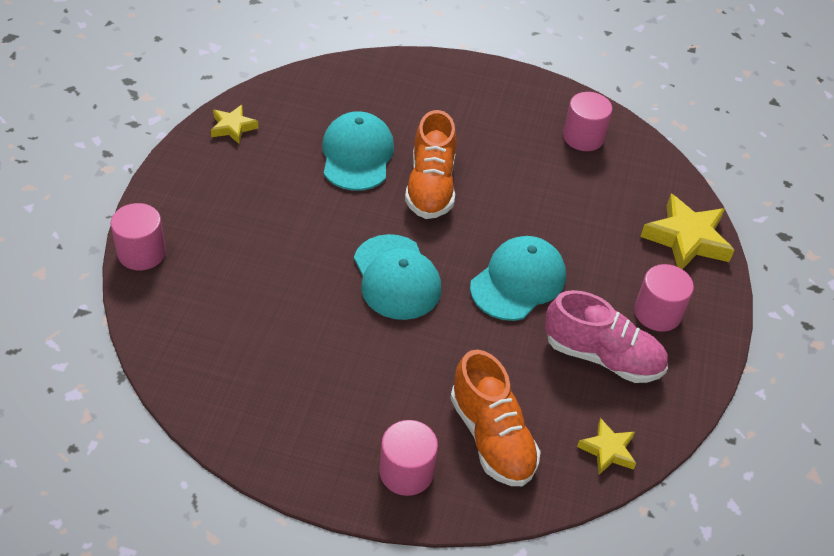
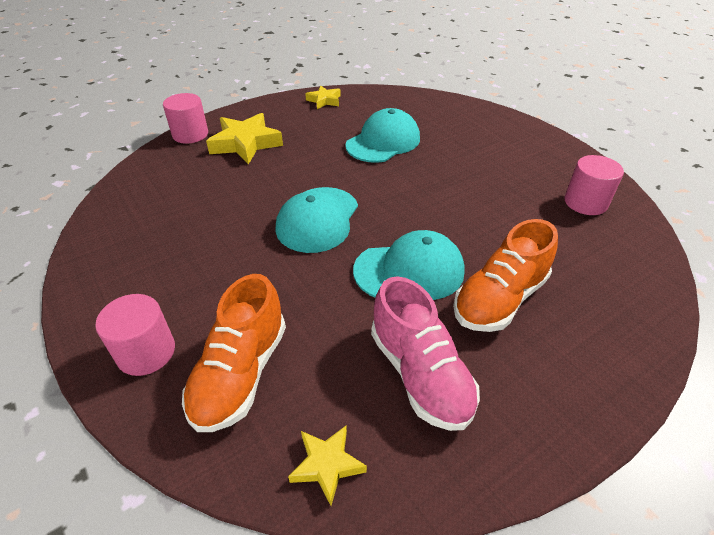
camera: 45 degrees right, 5 degrees down
orange shoe [405,110,457,219] -> orange shoe moved to [453,219,558,332]
pink cylinder [634,264,694,332] -> none
yellow star [640,194,734,269] -> yellow star moved to [206,113,283,164]

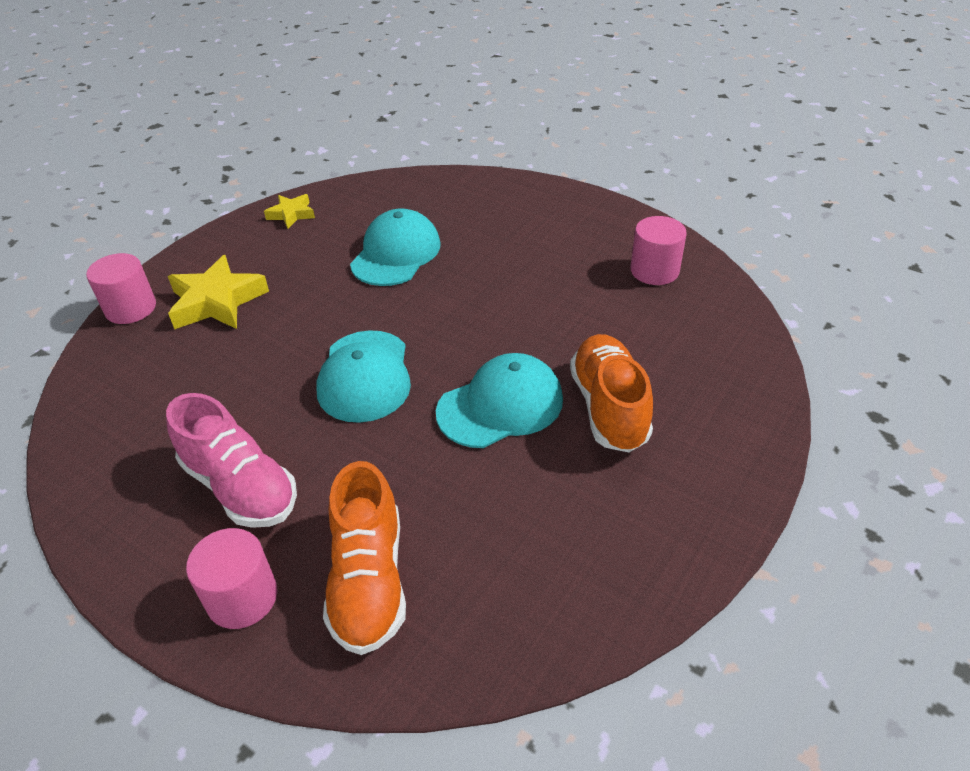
camera: 20 degrees left, 0 degrees up
yellow star [288,426,367,505] -> none
pink shoe [371,276,480,431] -> pink shoe moved to [166,393,297,528]
orange shoe [453,219,558,332] -> orange shoe turned 150 degrees clockwise [570,334,653,452]

